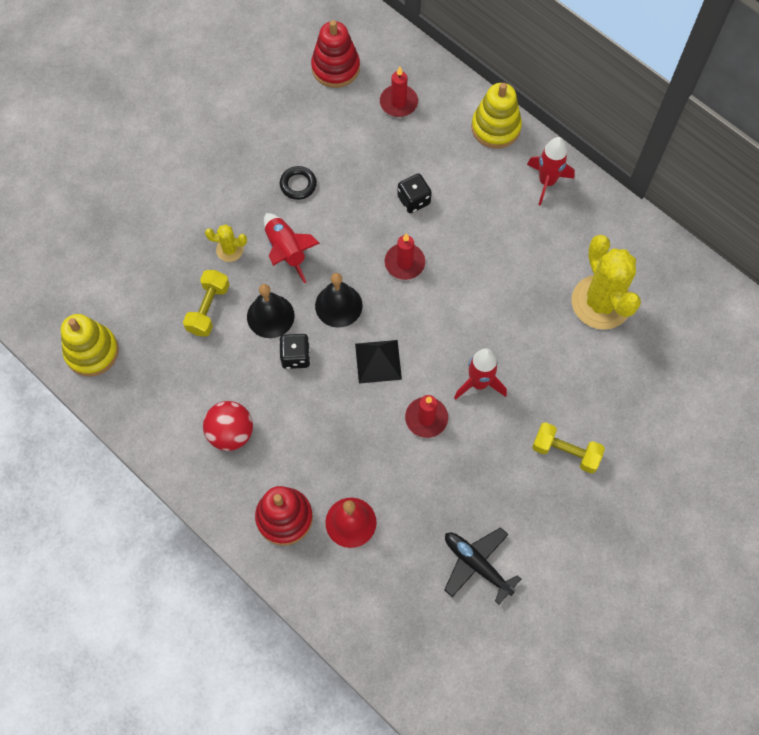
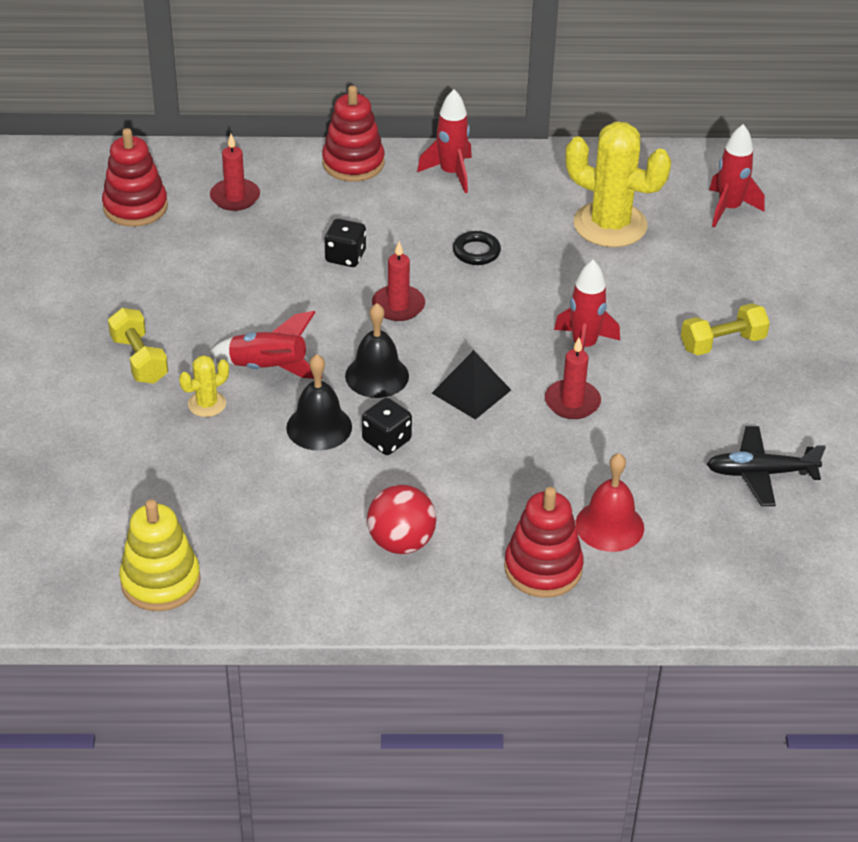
camera: 45 degrees left, 25 degrees down
yellow dumbbell [183,270,230,337] -> yellow dumbbell moved to [108,308,168,384]
black ring [280,166,317,200] -> black ring moved to [453,231,501,265]
yellow stacking toy [471,83,522,148] -> red stacking toy [322,86,385,182]
none -> red rocket [709,124,765,227]

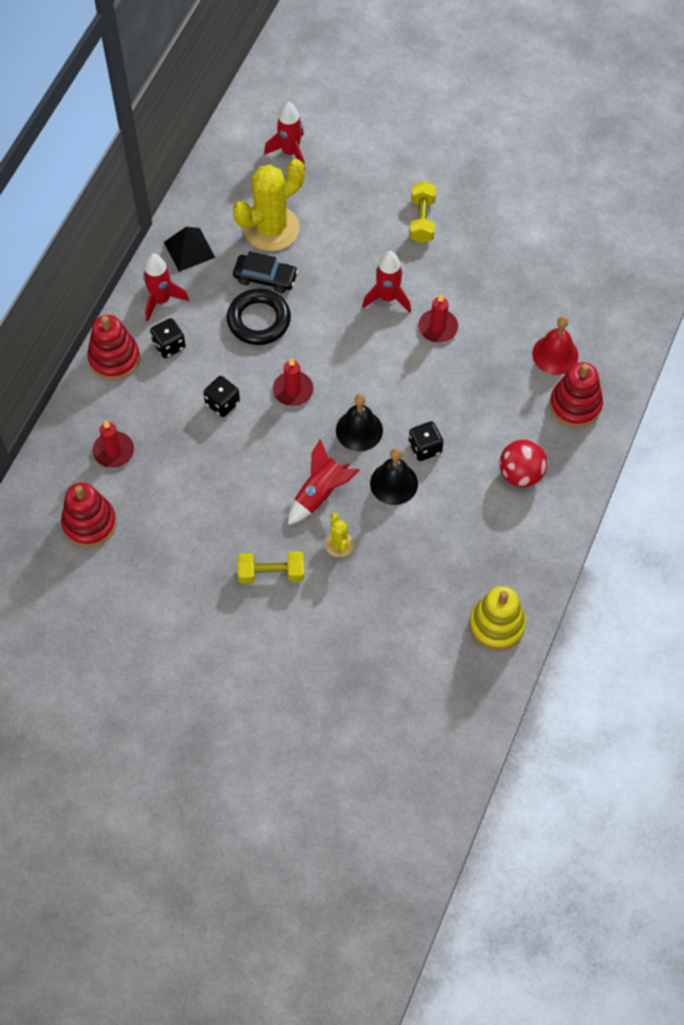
camera: 65 degrees left, 20 degrees up
black pyramid [432,350,511,420] -> black pyramid moved to [164,227,215,272]
black ring [453,231,501,265] -> black ring [227,288,291,345], size x1.72
black plane [707,426,826,506] -> none
none -> black dice [150,318,186,358]
none -> black car [233,251,298,293]

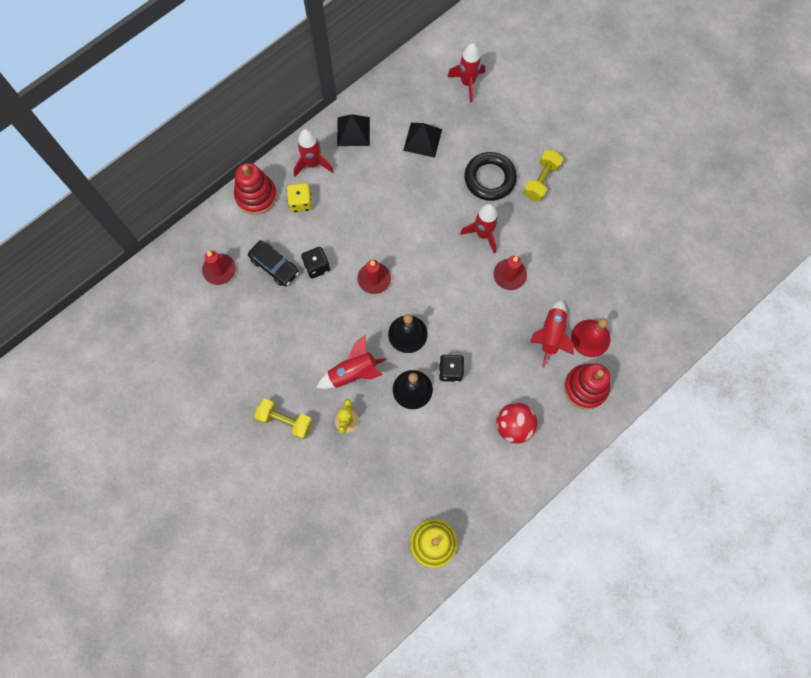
camera: 25 degrees right, 10 degrees up
red stacking toy [61,482,116,547] -> none
black dice [150,318,186,358] -> yellow dice [287,183,312,212]
black ring [227,288,291,345] -> black ring moved to [464,152,517,201]
yellow cactus [233,159,305,251] -> black pyramid [403,123,442,158]
black car [233,251,298,293] -> black car moved to [248,240,299,286]
none -> red rocket [530,300,574,368]

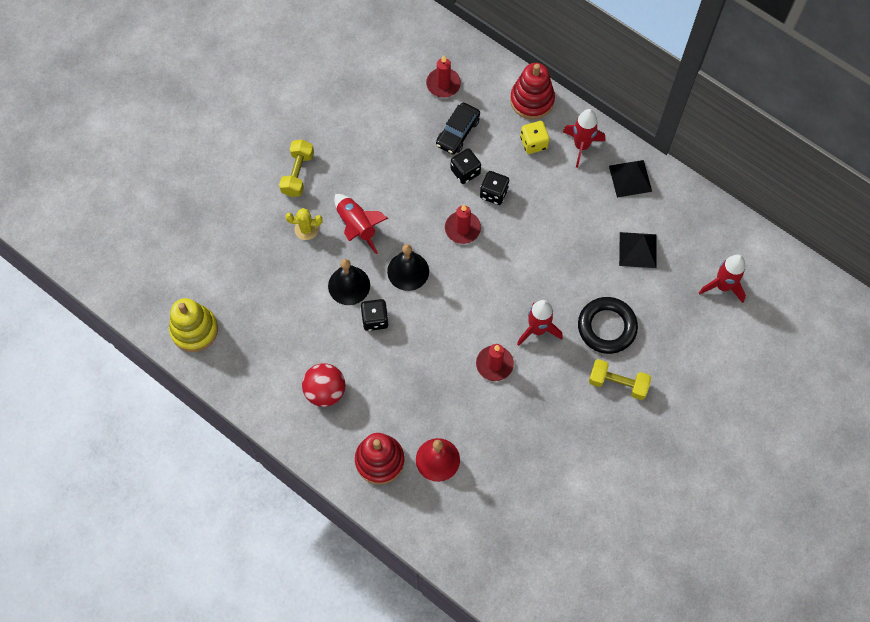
camera: 80 degrees right, 5 degrees down
red rocket [530,300,574,368] -> none
none -> black dice [480,171,509,205]

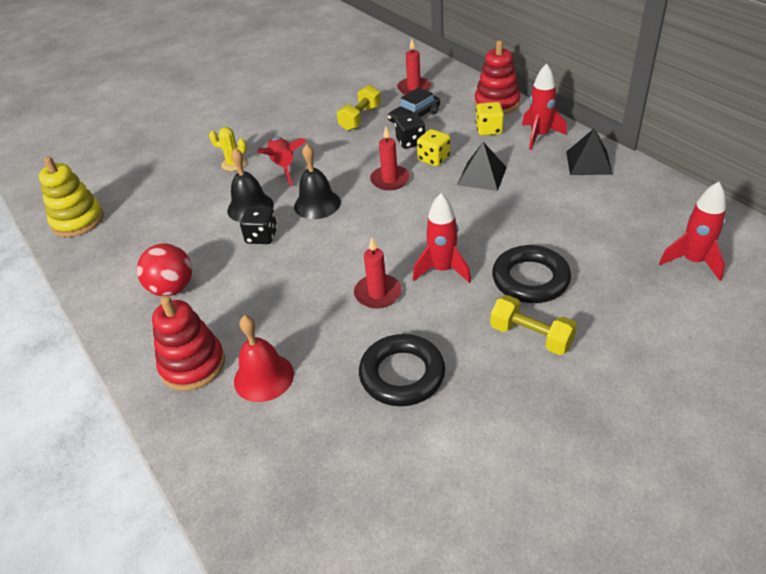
camera: 20 degrees right, 25 degrees down
yellow dumbbell [279,140,314,197] -> yellow dumbbell moved to [337,85,381,131]
black dice [480,171,509,205] -> yellow dice [417,129,451,166]
black pyramid [619,232,657,268] -> black pyramid moved to [457,142,507,191]
none -> black ring [359,334,445,406]

